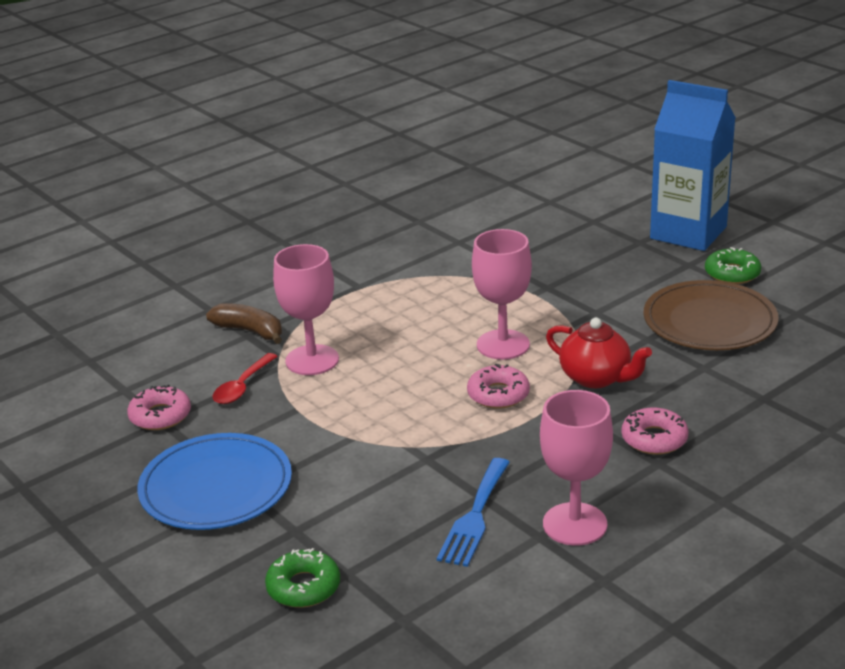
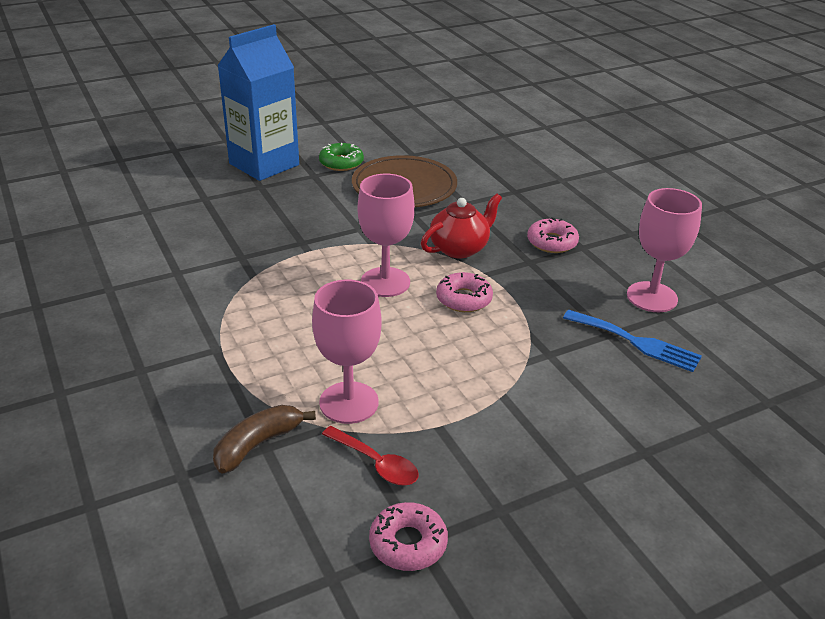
camera: 80 degrees left, 5 degrees up
blue plate [137,433,292,530] -> none
green donut [265,548,340,608] -> none

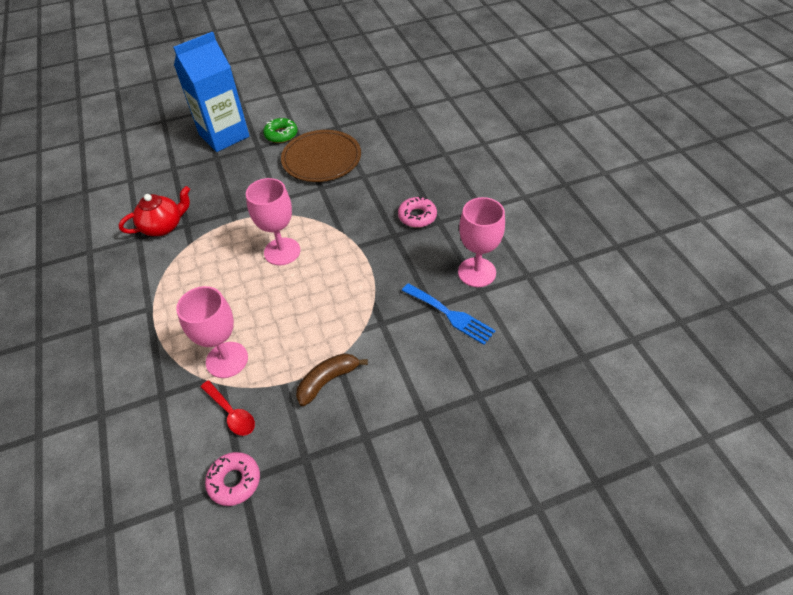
camera: 10 degrees right, 15 degrees up
brown banana [213,405,316,474] -> brown banana moved to [296,353,368,406]
red teapot [421,193,502,259] -> red teapot moved to [119,186,190,236]
pink donut [436,272,493,312] -> none

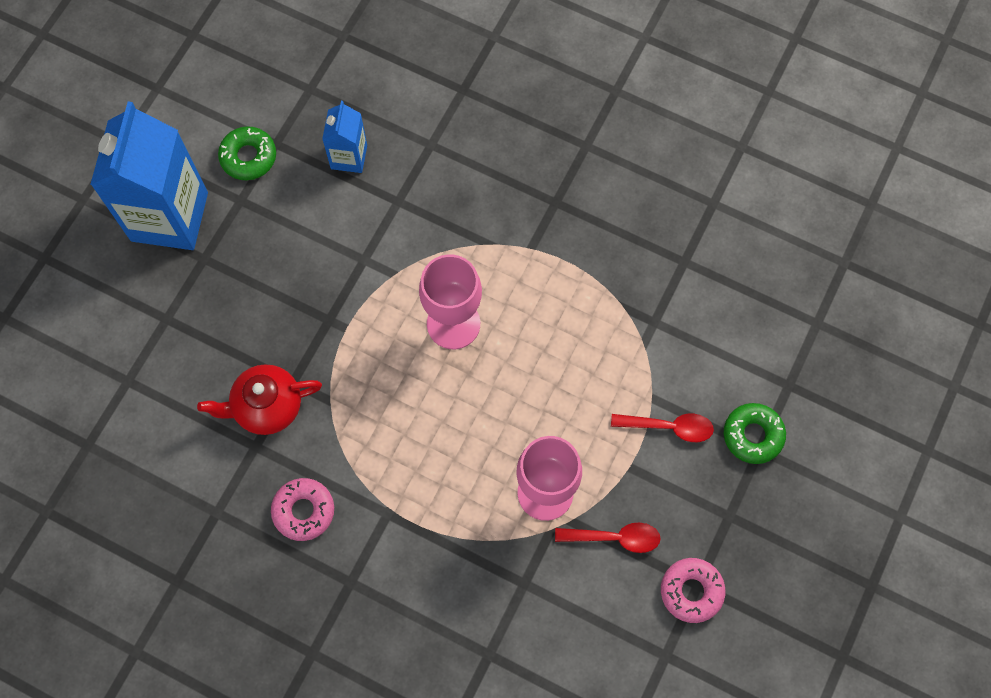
camera: 45 degrees left, 20 degrees up
red teapot [119,186,190,236] -> red teapot turned 120 degrees counterclockwise [197,364,322,435]
brown plate [281,130,361,182] -> blue carton [322,101,367,173]
brown banana [296,353,368,406] -> red spoon [611,414,714,442]
pink donut [398,196,437,228] -> pink donut moved to [271,478,334,541]
blue fork [402,283,496,345] -> none
pink goblet [458,197,505,287] -> none
none -> green donut [724,403,786,464]

